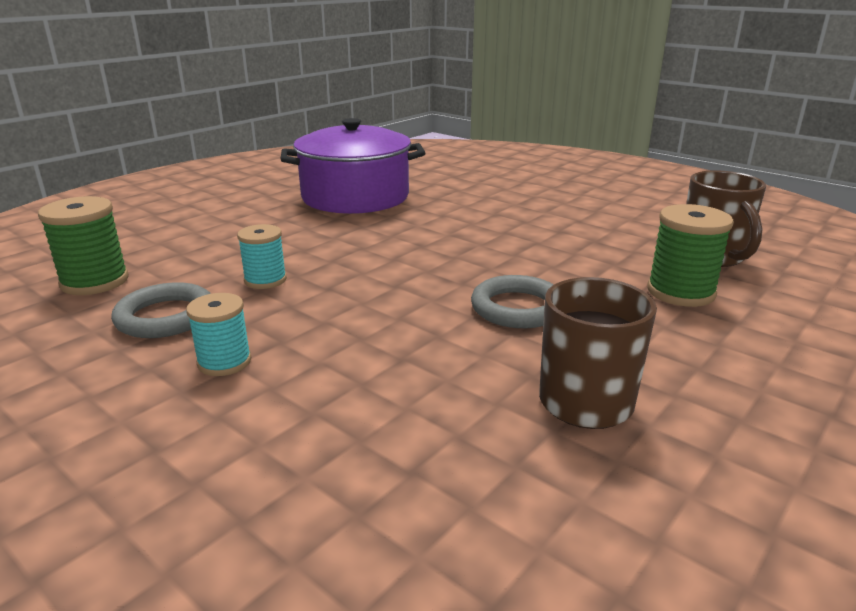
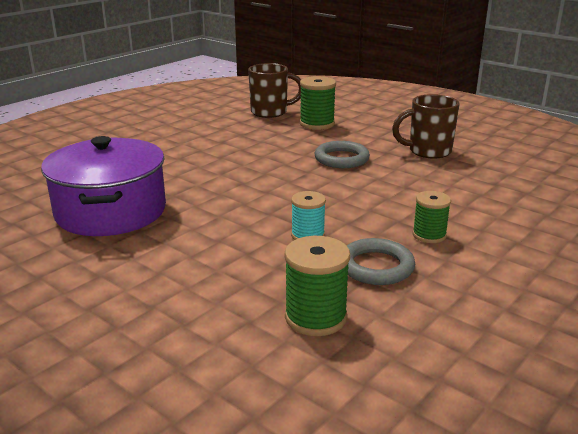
camera: 90 degrees left, 0 degrees up
turquoise spool [186,293,252,376] -> green spool [413,191,451,243]

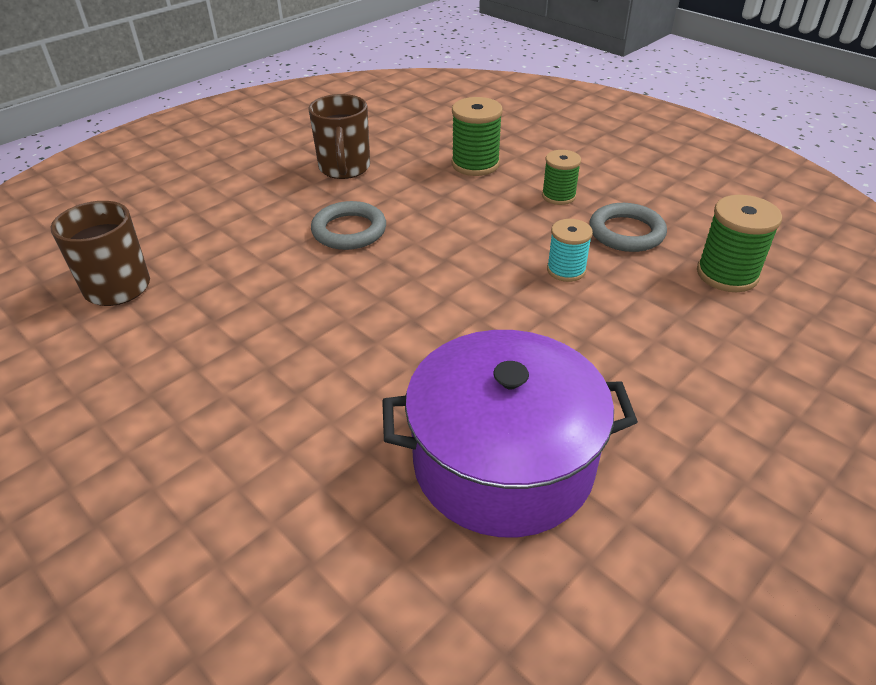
camera: 85 degrees left, 15 degrees up
green spool [300,76,336,130] -> green spool moved to [452,97,503,176]

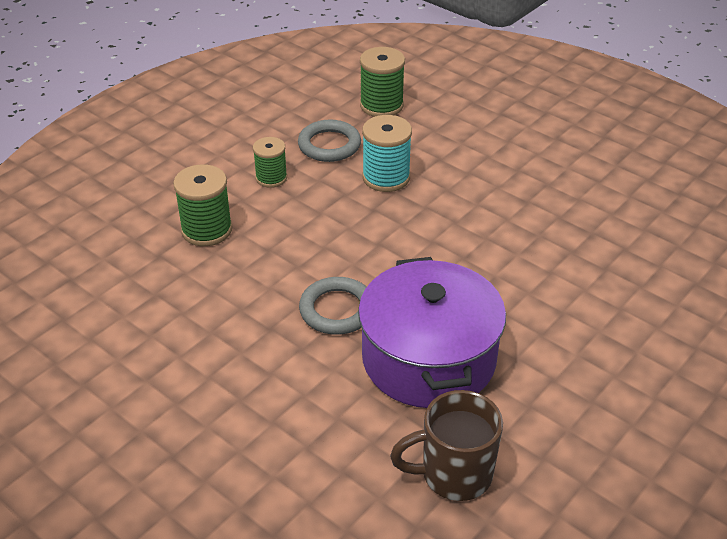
camera: 95 degrees left, 0 degrees up
brown mug [308,94,370,179] -> none
purple pot [382,330,638,537] -> purple pot moved to [358,257,506,408]
turquoise spool [547,219,593,282] -> turquoise spool [362,115,412,192], size x1.51

